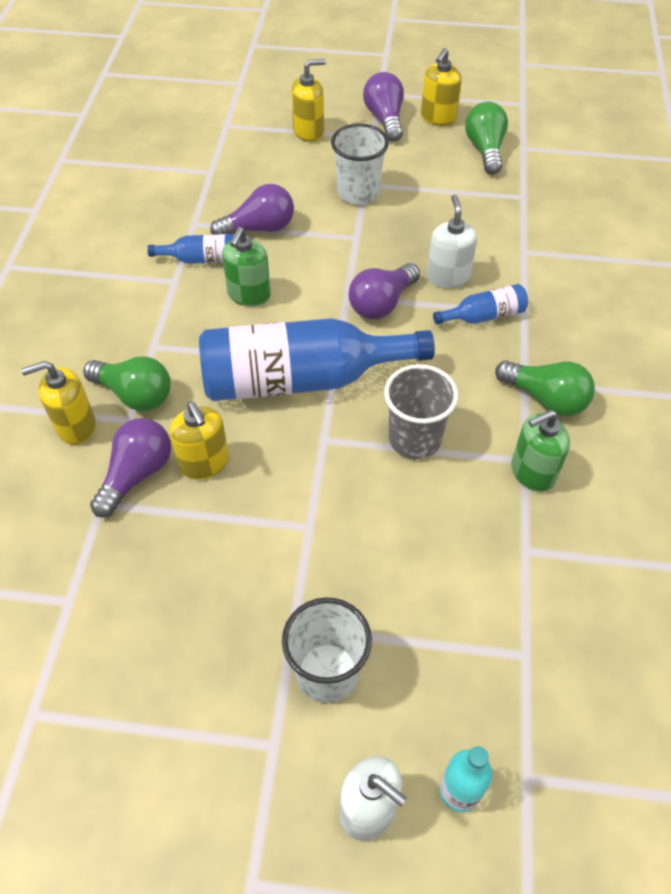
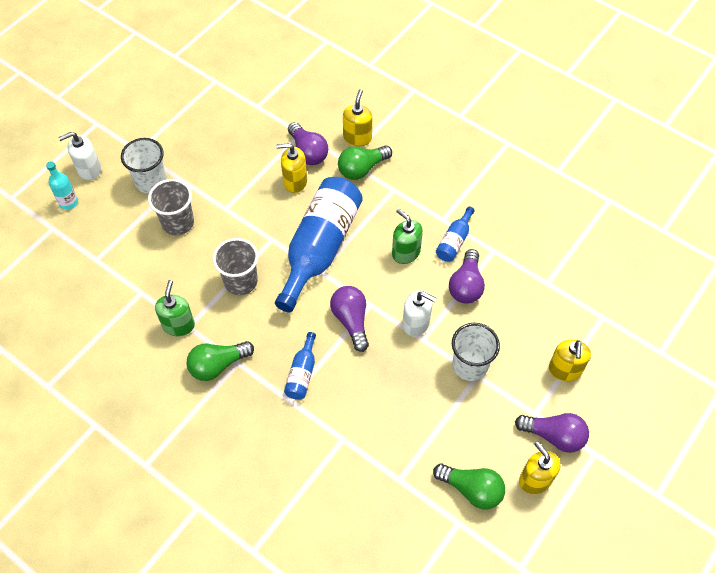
camera: 120 degrees right, 5 degrees up
white soap dispenser [427,194,477,288] -> white soap dispenser moved to [402,290,436,337]
none -> grey cup [148,179,194,235]

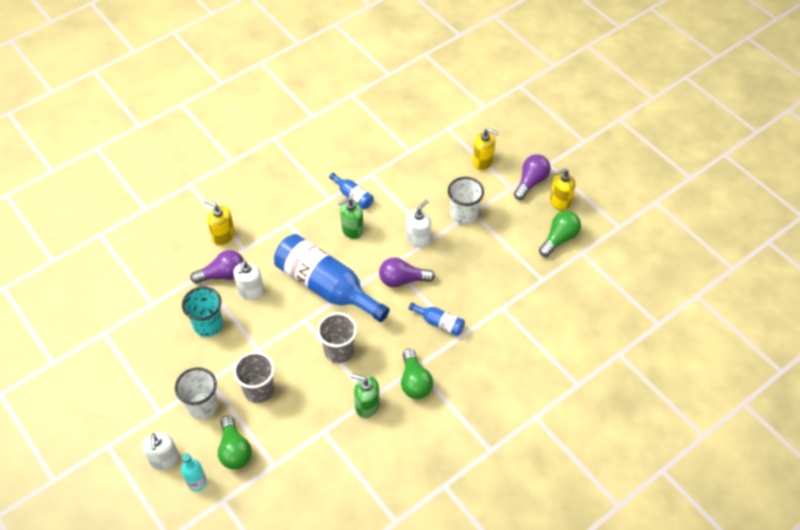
camera: 75 degrees left, 5 degrees down
yellow soap dispenser [276,143,307,193] -> white soap dispenser [233,261,264,300]
green light bulb [338,145,392,180] -> green light bulb moved to [218,416,252,469]
purple light bulb [449,249,485,304] -> none
none -> turquoise cup [182,287,223,337]

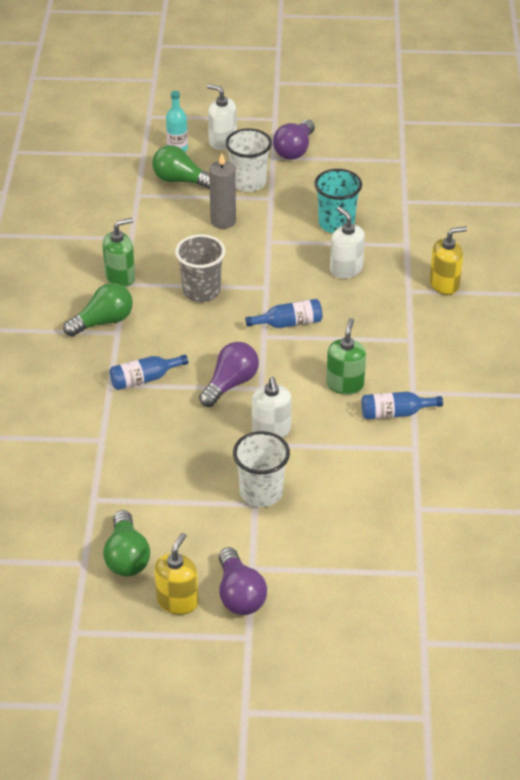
camera: 130 degrees right, 10 degrees down
purple light bulb [190,250,244,284] -> purple light bulb moved to [273,119,315,160]
grey cup [233,352,275,403] -> grey candle [209,153,236,229]
blue bottle [274,234,390,322] -> blue bottle [245,299,322,328], size x0.44
green light bulb [401,349,433,399] -> green light bulb turned 120 degrees clockwise [63,283,133,337]
yellow soap dispenser [473,128,499,170] -> none

